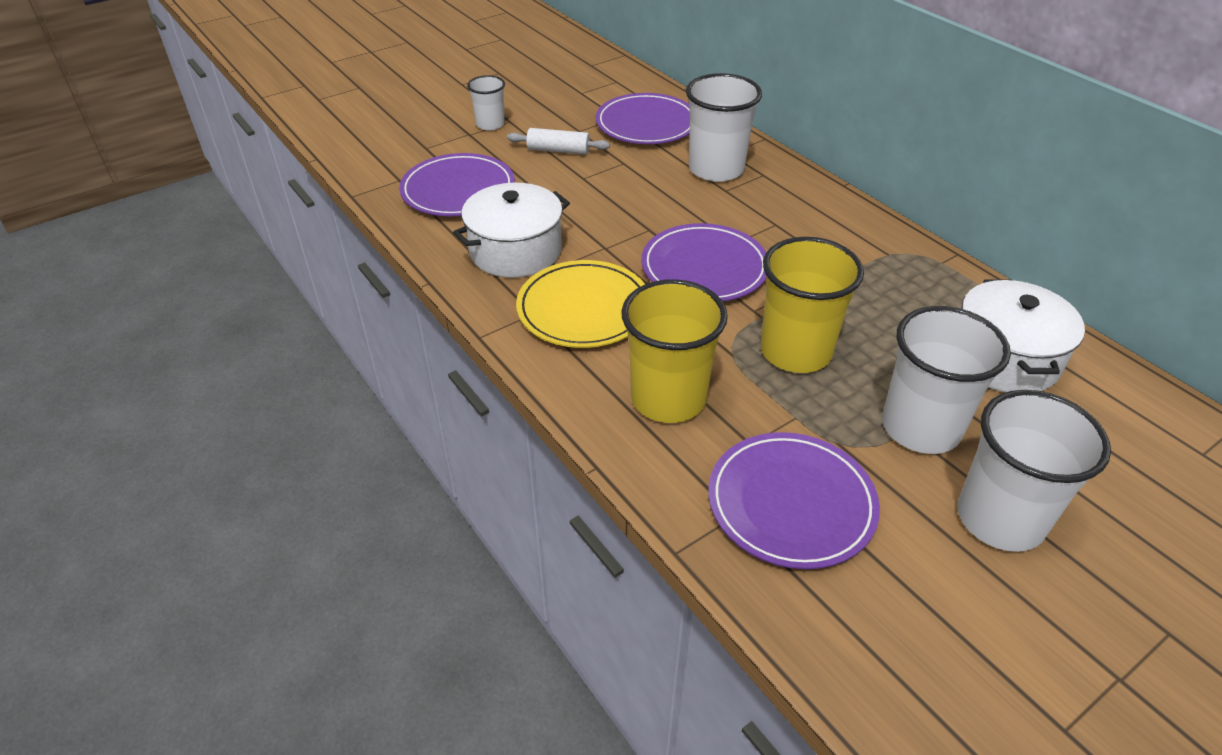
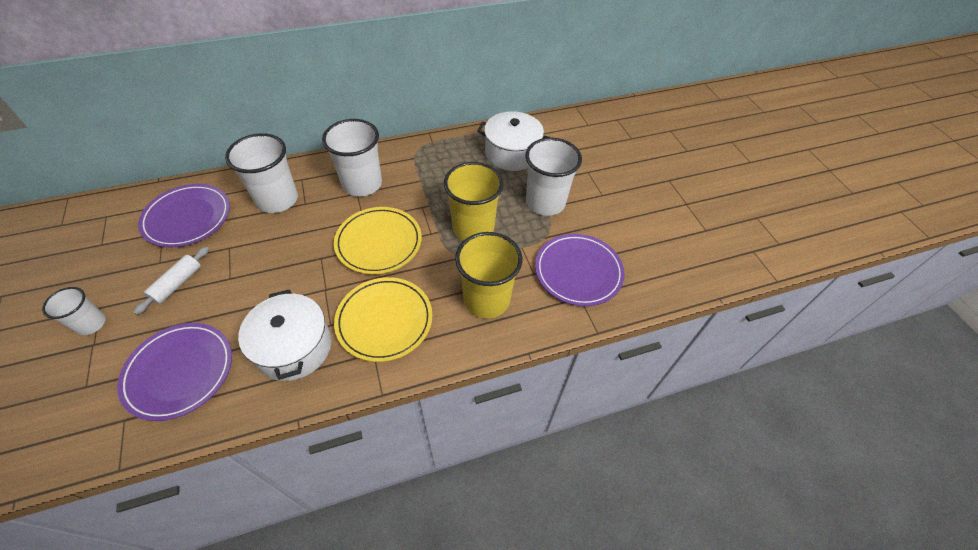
camera: 75 degrees left, 10 degrees up
purple plate [641,223,766,301] -> yellow plate [334,207,422,274]
white cup [957,390,1111,552] -> white cup moved to [322,119,382,197]

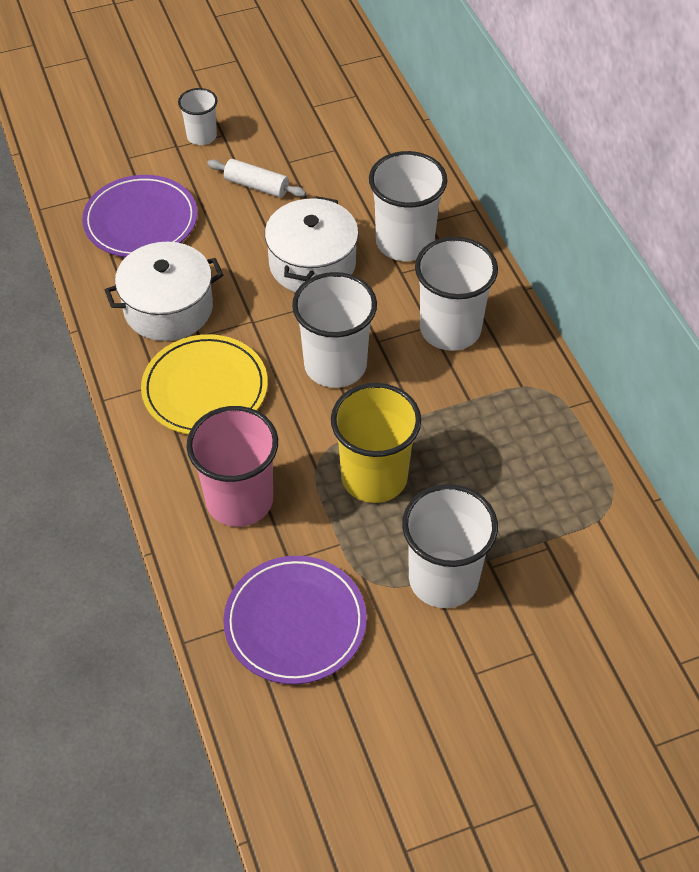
camera: 90 degrees right, 0 degrees up
purple plate [138,184,230,247] -> none
yellow plate [334,207,422,274] -> white cup [292,272,377,388]
yellow cup [455,232,522,319] -> pink cup [186,406,278,527]
white pot [477,111,550,171] -> white pot moved to [265,196,359,292]

